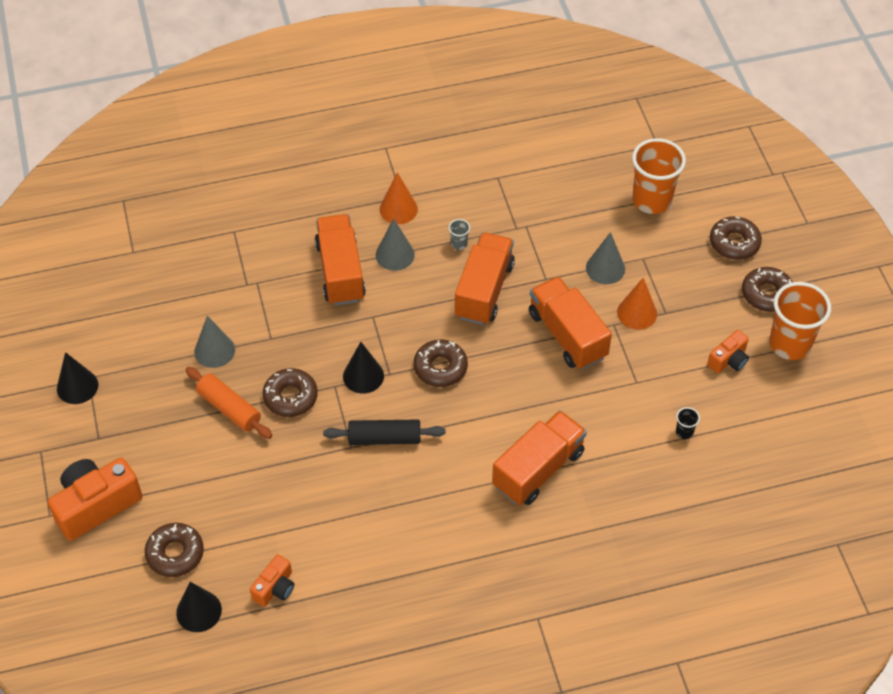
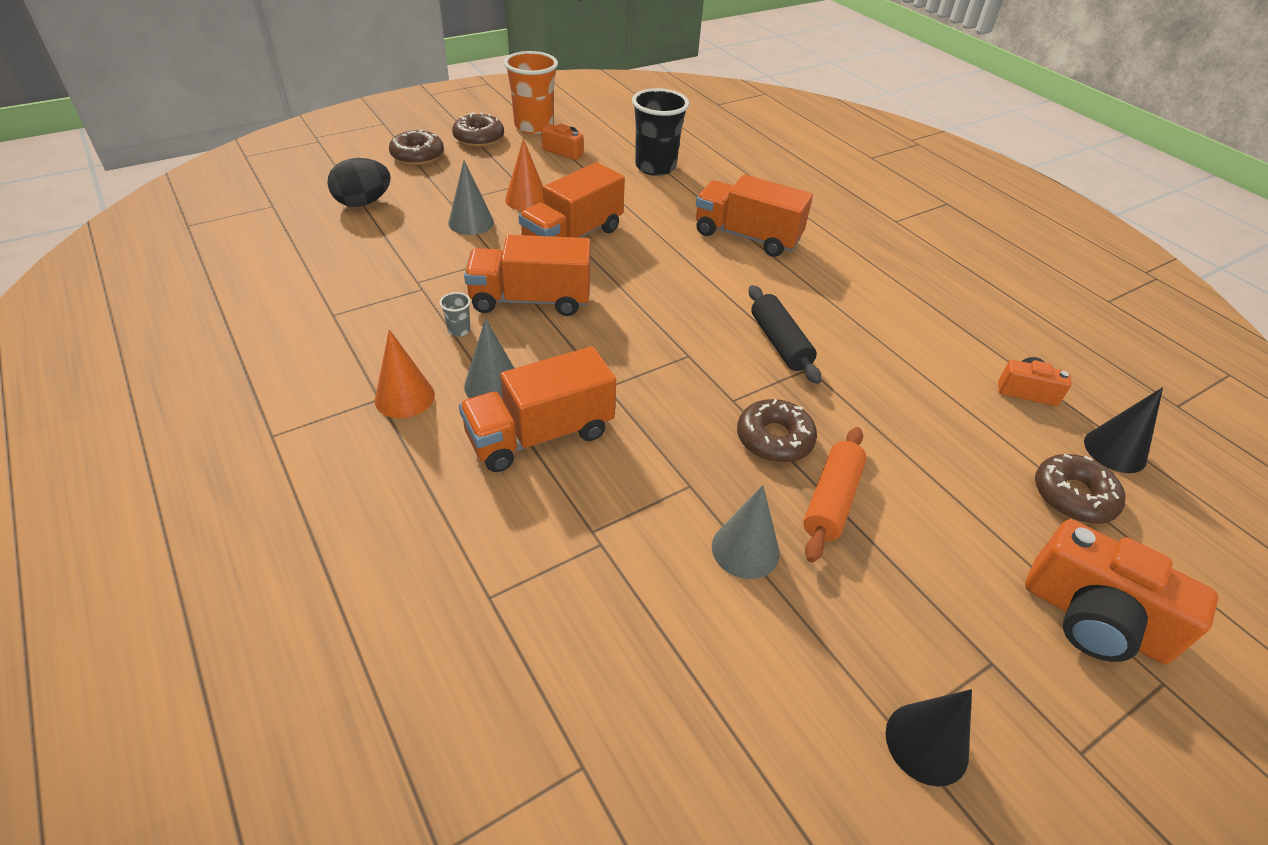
camera: 110 degrees left, 10 degrees down
black cone [343,342,384,394] -> none
brown donut [414,339,468,387] -> none
orange cup [632,138,686,214] -> black egg [327,158,391,207]
black cup [676,407,700,439] -> black cup [632,88,689,176], size x2.46

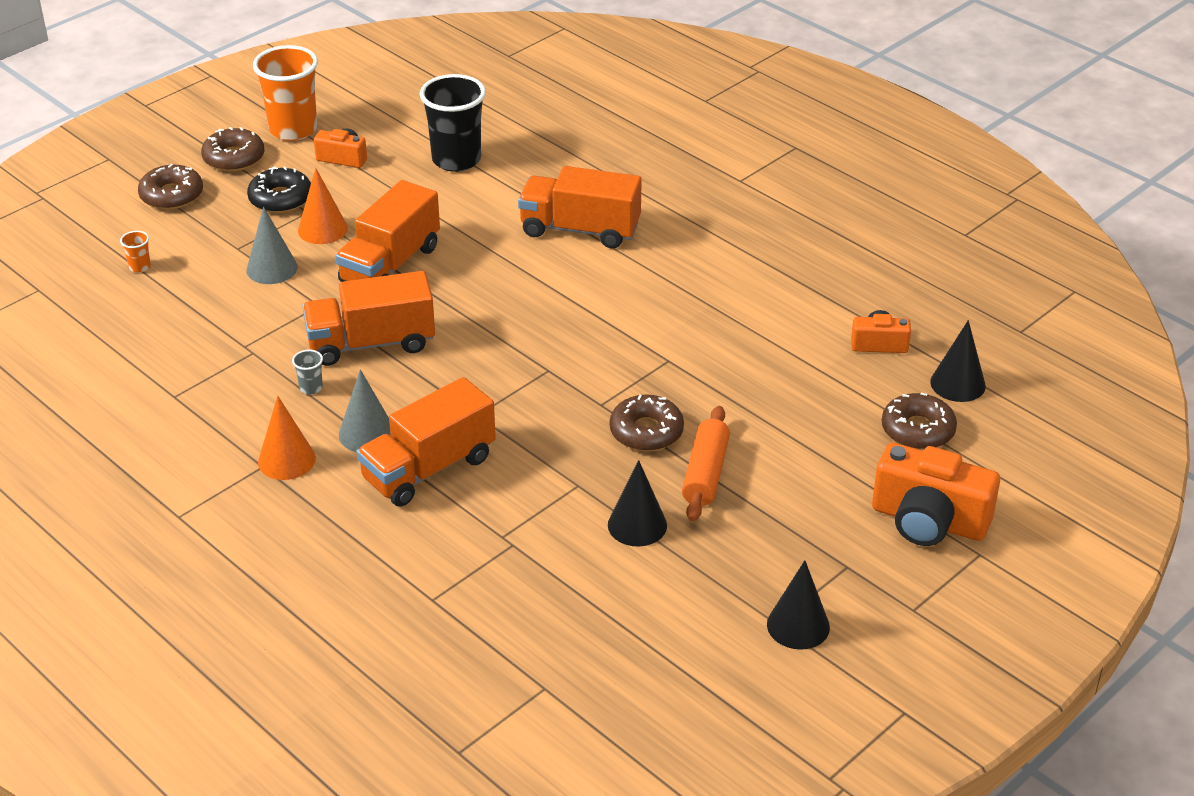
camera: 10 degrees left, 5 degrees down
black egg [327,158,391,207] -> orange cup [120,231,151,273]
grey cone [712,485,780,579] -> black cone [608,460,667,546]
black rolling pin [749,285,822,384] -> none
none -> black donut [247,166,311,213]

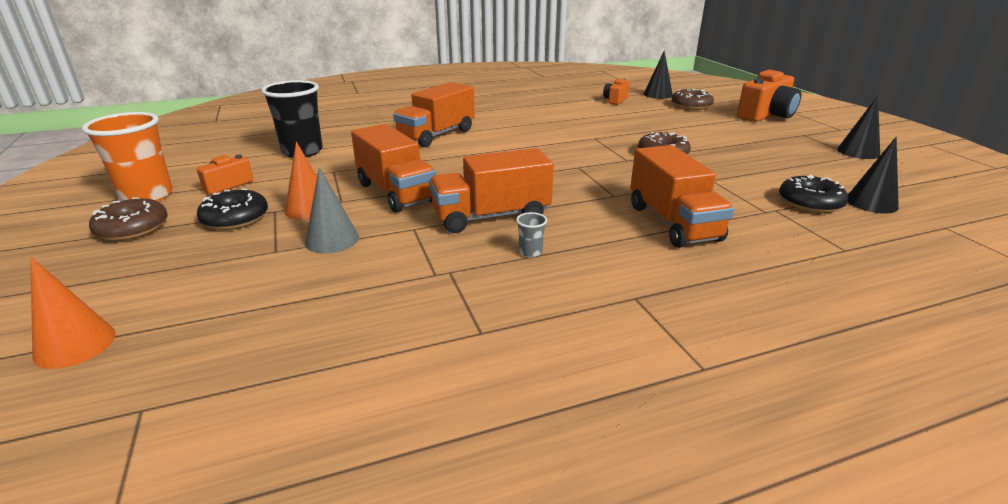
camera: 65 degrees left, 10 degrees down
orange cup [120,231,151,273] -> none
brown donut [138,164,203,210] -> none
orange cone [258,396,316,480] -> orange cone moved to [30,257,116,369]
orange truck [302,271,435,366] -> orange truck turned 60 degrees clockwise [429,148,554,233]
grey cone [339,369,391,452] -> none
black cone [608,460,667,546] -> black cone moved to [848,137,899,214]
orange rolling pin [682,406,730,521] -> none
none -> black donut [779,174,848,213]

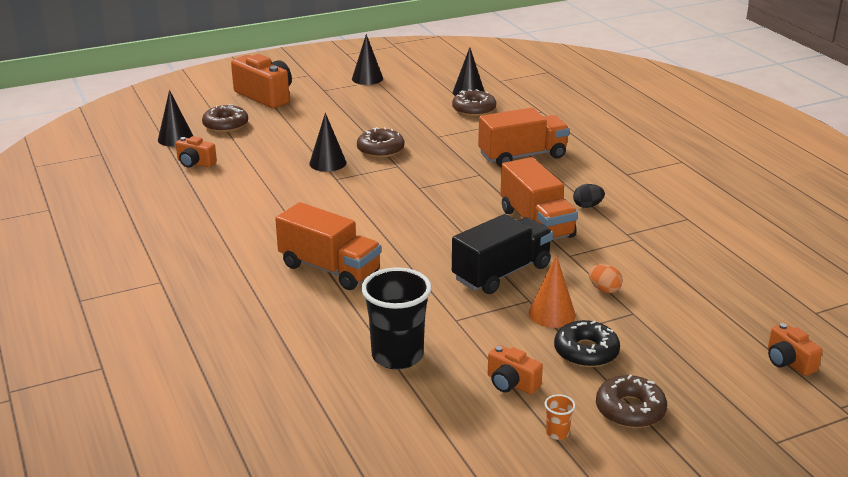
camera: 95 degrees left, 0 degrees up
orange cone [30,257,116,369] -> orange camera [768,323,823,376]
orange cup [82,112,173,202] -> orange cup [544,394,576,440], size x0.41
grey cone [305,167,359,254] -> orange egg [589,264,623,293]
orange truck [351,124,436,213] -> black truck [452,214,553,294]
grey cup [516,212,547,257] -> black egg [573,184,605,208]
black donut [779,174,848,213] -> brown donut [452,89,496,117]
none -> black cone [309,113,346,172]

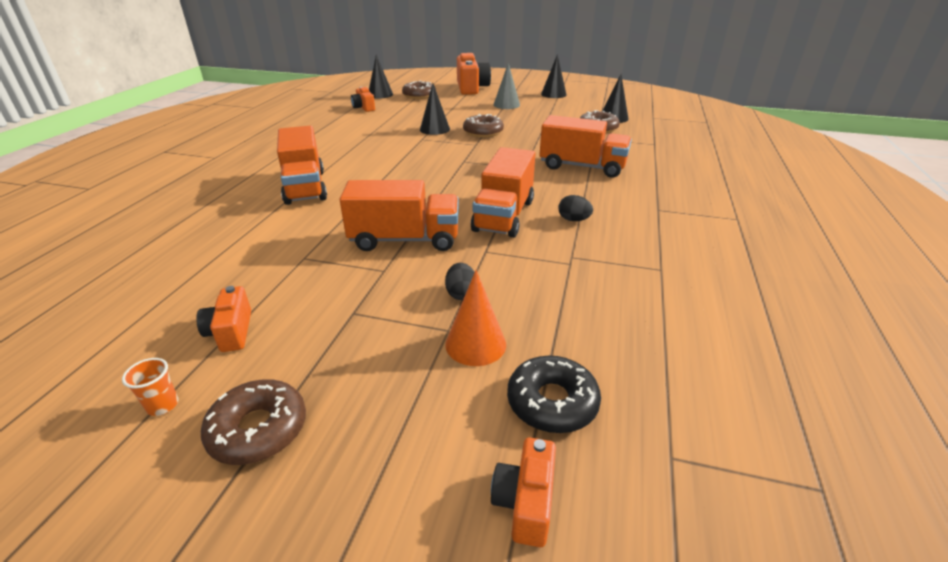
camera: 40 degrees right, 5 degrees up
black cup [361,268,432,370] -> none
black truck [452,214,553,294] -> orange truck [340,180,459,251]
orange cone [528,255,576,328] -> orange cone moved to [445,270,506,366]
black donut [554,320,620,367] -> black donut moved to [507,356,601,433]
orange egg [589,264,623,293] -> black egg [445,263,475,300]
none -> grey cone [493,63,520,109]

